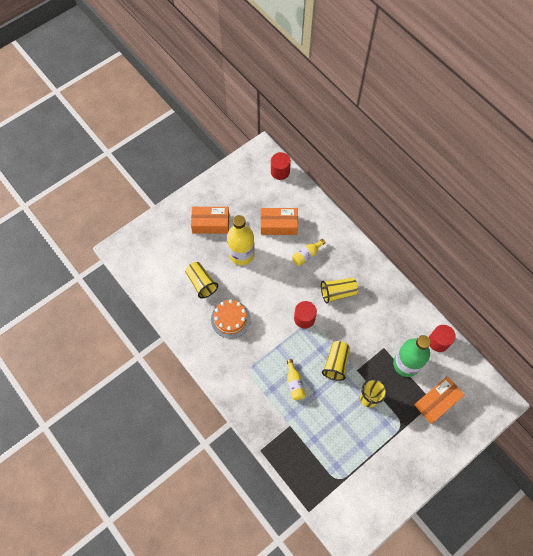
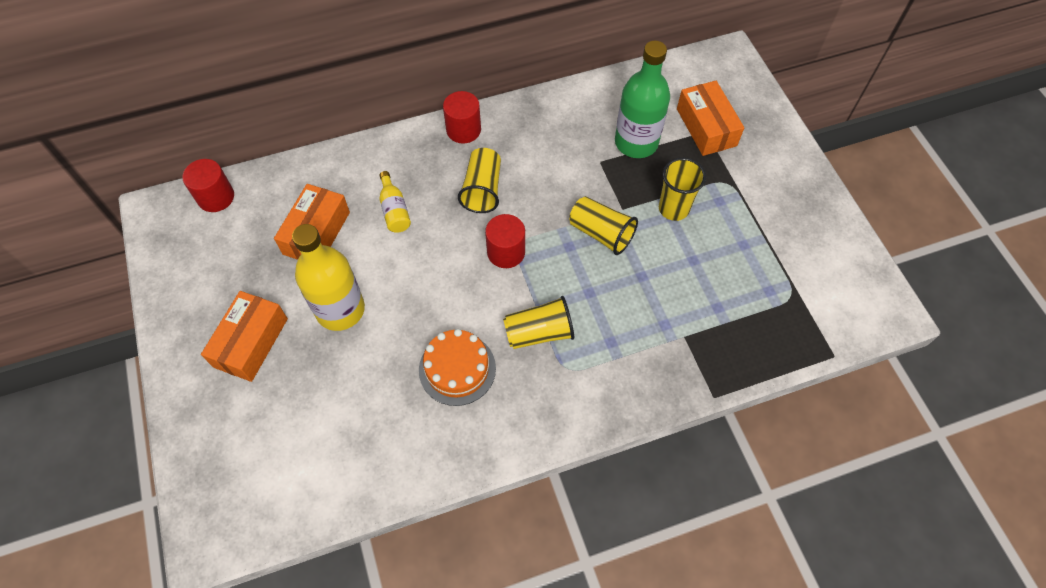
camera: 70 degrees left, 5 degrees down
yellow cup [185,262,218,298] -> yellow cup moved to [503,296,574,349]
yellow bottle [287,359,306,400] -> none
red cylinder [429,325,456,352] -> red cylinder moved to [443,91,481,144]

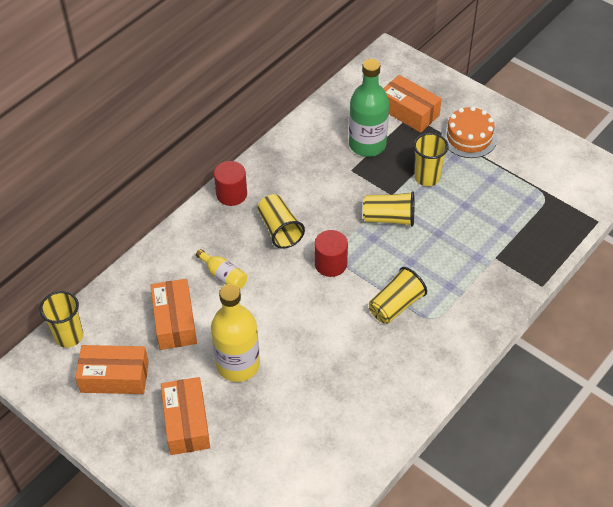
camera: 30 degrees left, 10 degrees down
red cylinder [182,159,234,212] -> yellow cup [40,291,83,348]
orange cake [419,329,496,406] -> orange cake moved to [441,106,497,158]
none -> orange box [75,345,149,394]

